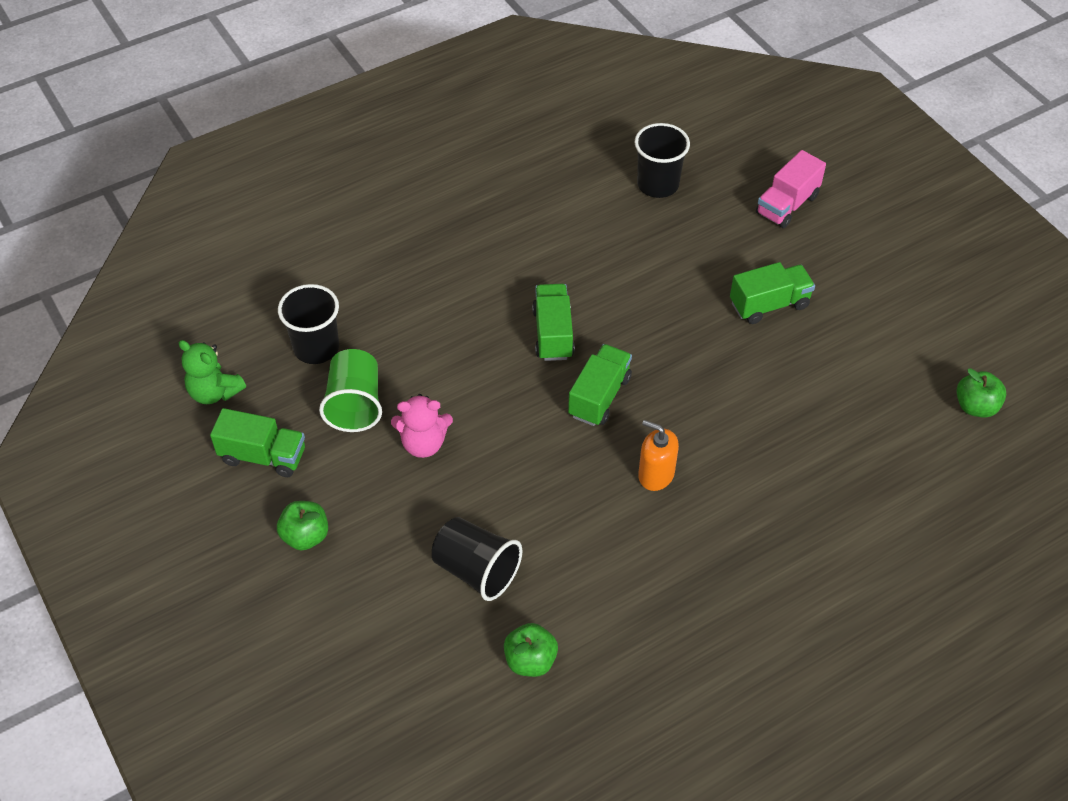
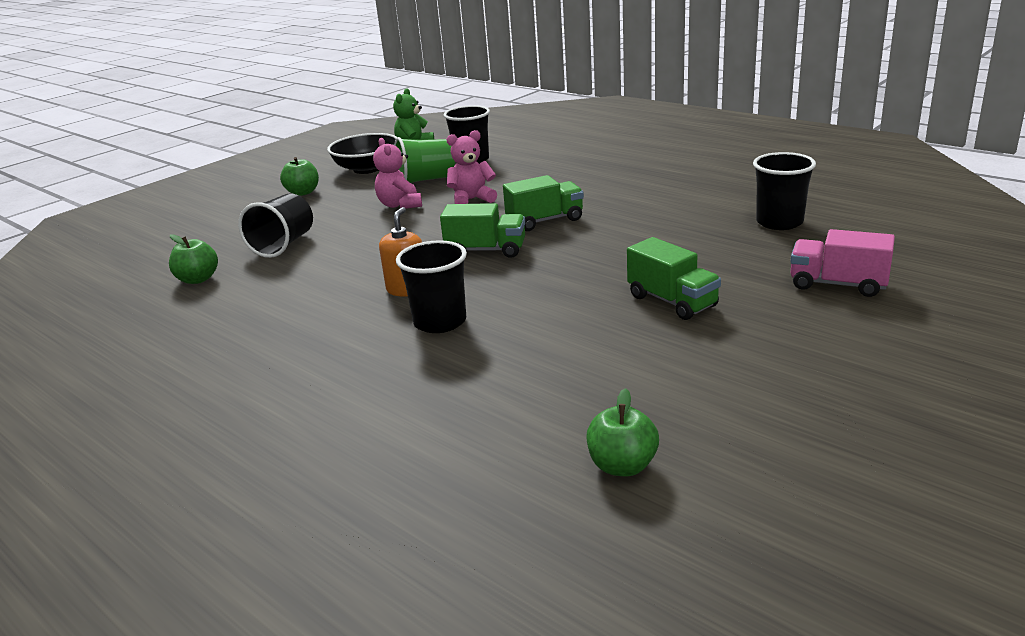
camera: 75 degrees right, 25 degrees down
green truck [210,408,305,477] -> black bowl [327,133,397,174]
none -> black cup [396,240,467,333]
none -> pink teddy bear [447,130,497,204]

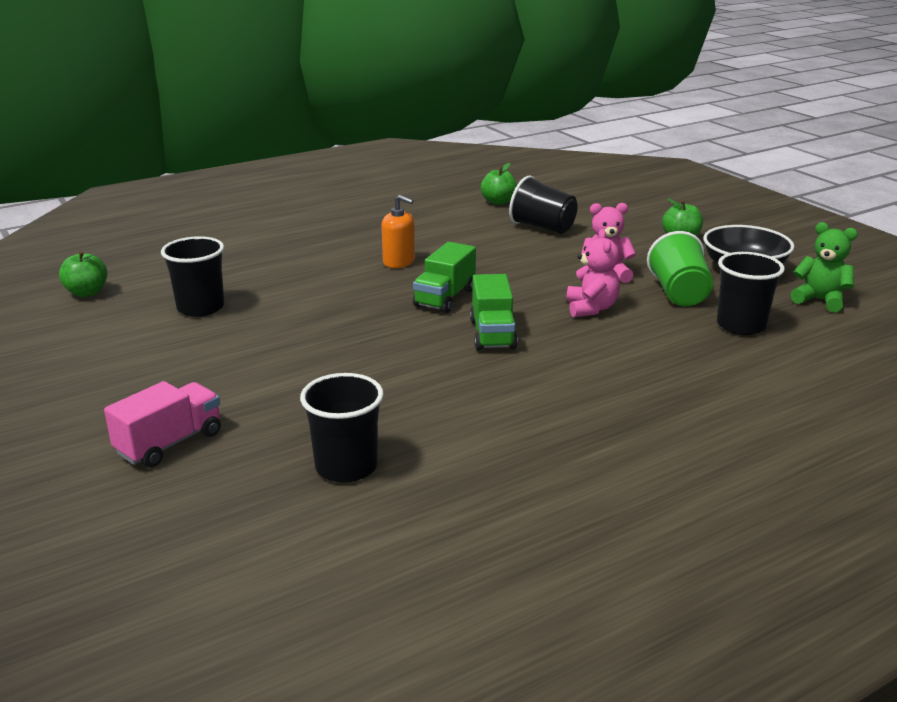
camera: 105 degrees right, 0 degrees up
black cup [396,240,467,333] -> black cup moved to [161,236,224,317]
green truck [627,237,721,320] -> none

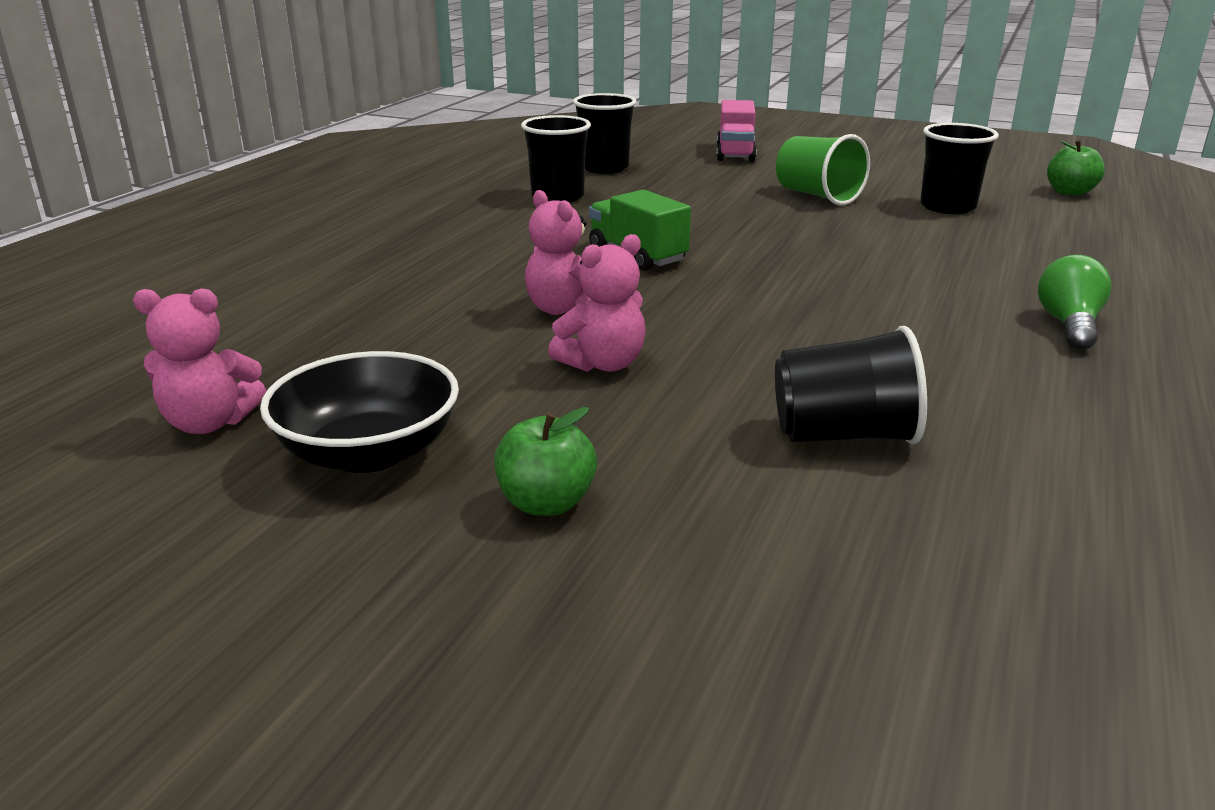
camera: 145 degrees right, 0 degrees up
orange soap dispenser [381,195,415,268] -> none
green truck [413,242,476,313] -> none
green apple [481,163,517,205] -> none
green cup [647,231,713,306] -> green cup moved to [776,134,870,206]
black cup [717,252,785,335] -> black cup moved to [521,115,591,203]
green teddy bear [791,222,858,312] -> pink teddy bear [133,289,266,434]
none -> green light bulb [1038,255,1112,350]

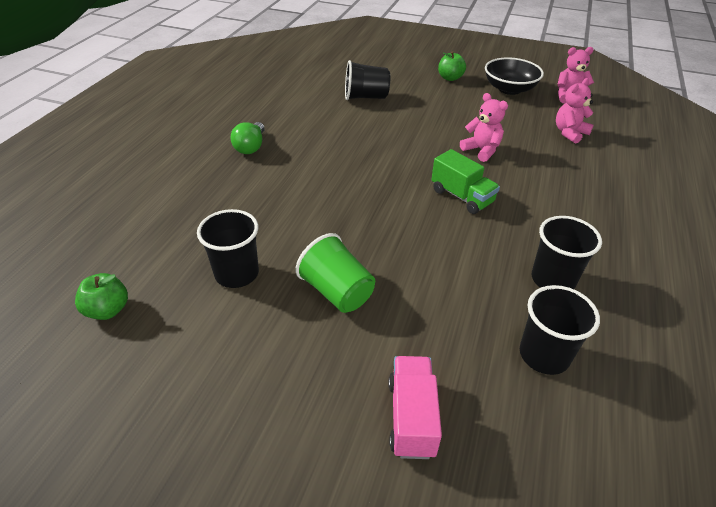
camera: 175 degrees right, 15 degrees up
pink teddy bear [548,234,646,372] -> pink teddy bear moved to [556,78,594,144]

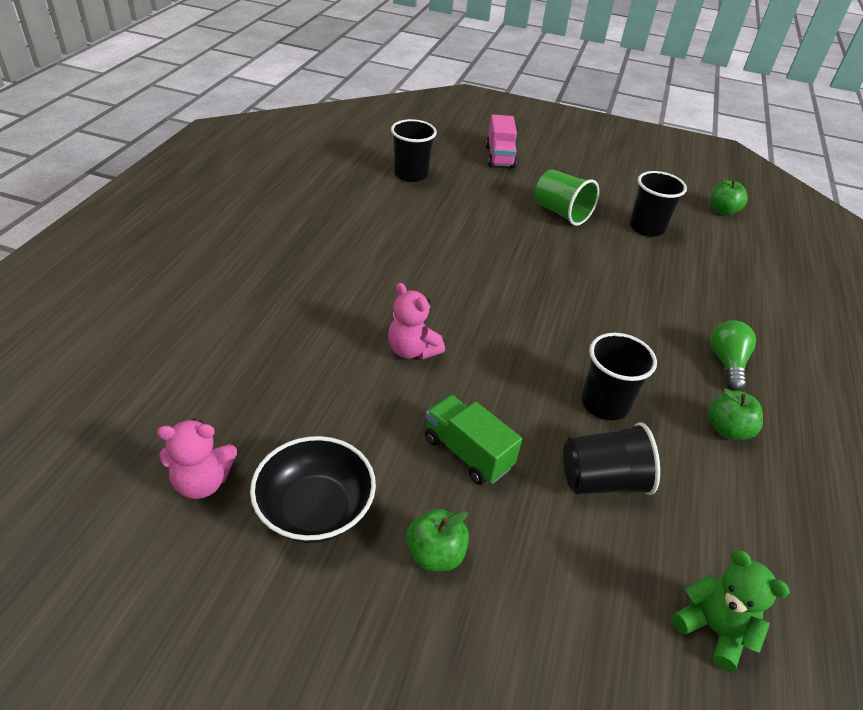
camera: 175 degrees right, 0 degrees up
green truck [431,149,500,214] -> green truck moved to [425,395,522,485]
black cup [531,216,602,289] -> black cup moved to [581,333,657,420]
pink teddy bear [556,78,594,144] -> none
none -> green teddy bear [672,550,790,672]
none -> green apple [708,388,763,440]

